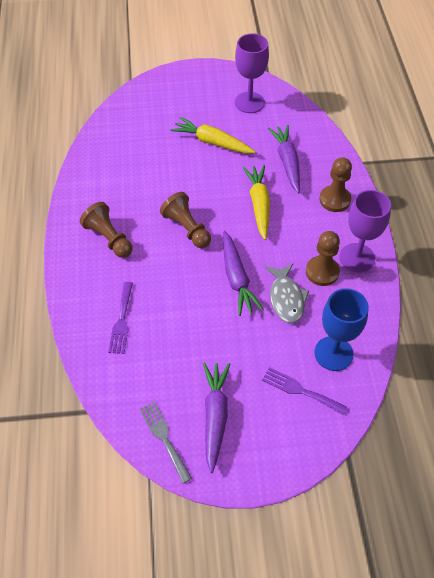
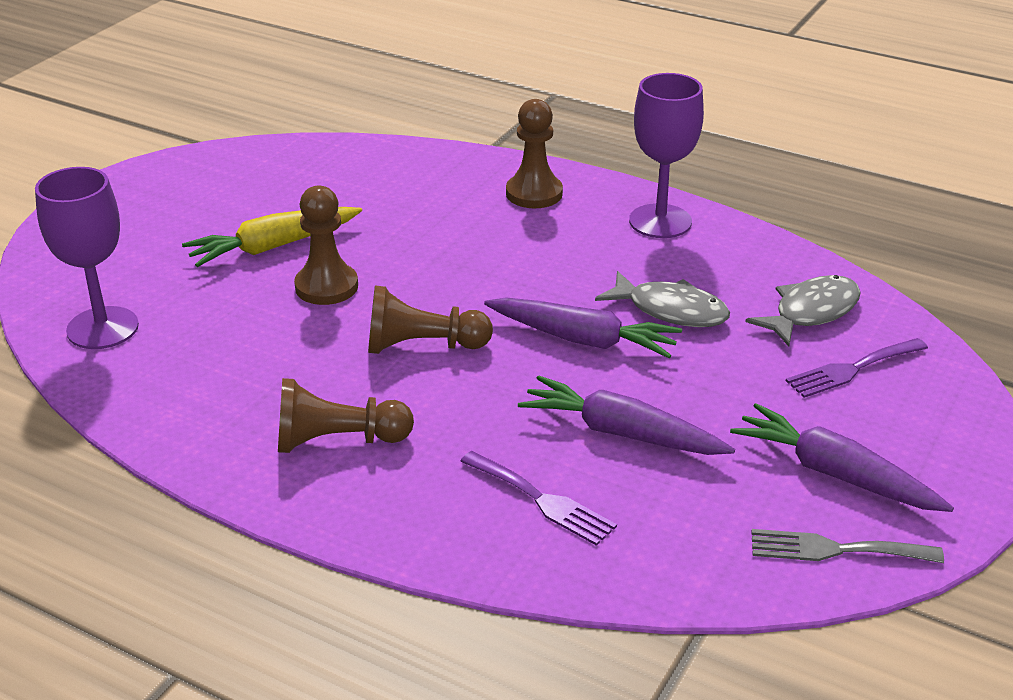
camera: 55 degrees left, 20 degrees down
purple goblet [235,33,269,113] -> purple goblet moved to [35,167,139,349]
yellow carrot [243,165,270,240] -> none
purple carrot [268,125,300,193] -> purple carrot moved to [518,375,735,455]
brown pawn [306,231,340,286] -> brown pawn moved to [294,185,358,305]
blue goblet [314,288,369,371] -> grey fish [745,275,861,346]

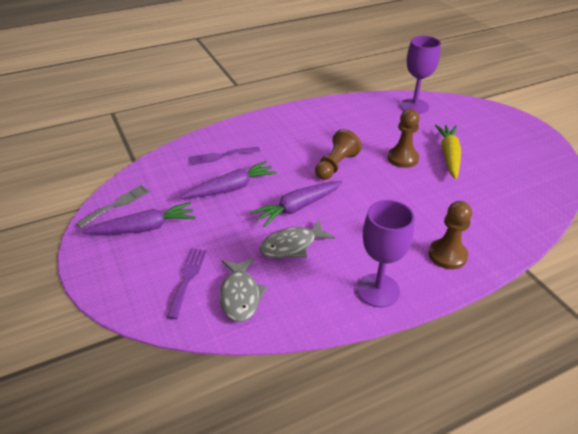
camera: 125 degrees right, 5 degrees up
brown pawn [278,378,414,453] -> none

